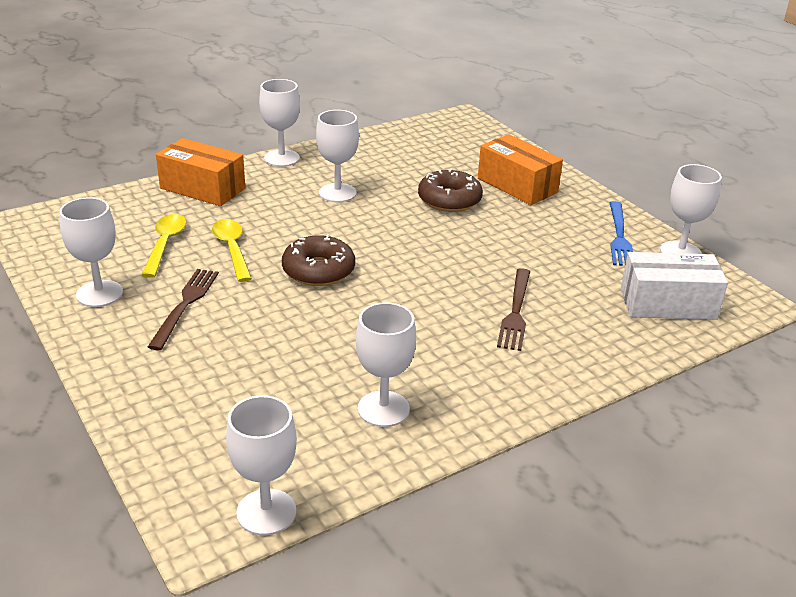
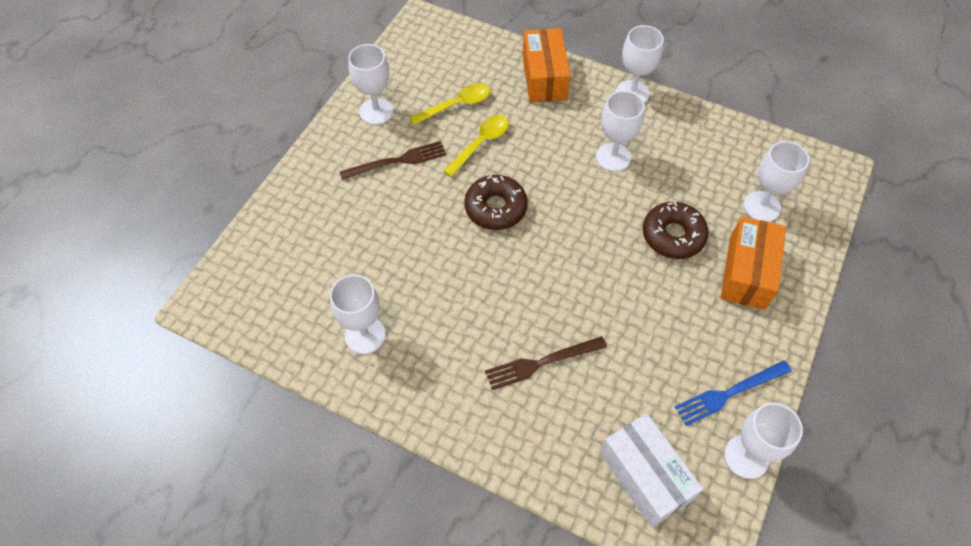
camera: 60 degrees right, 25 degrees up
white goblet [226,395,297,535] -> white goblet moved to [743,141,810,222]

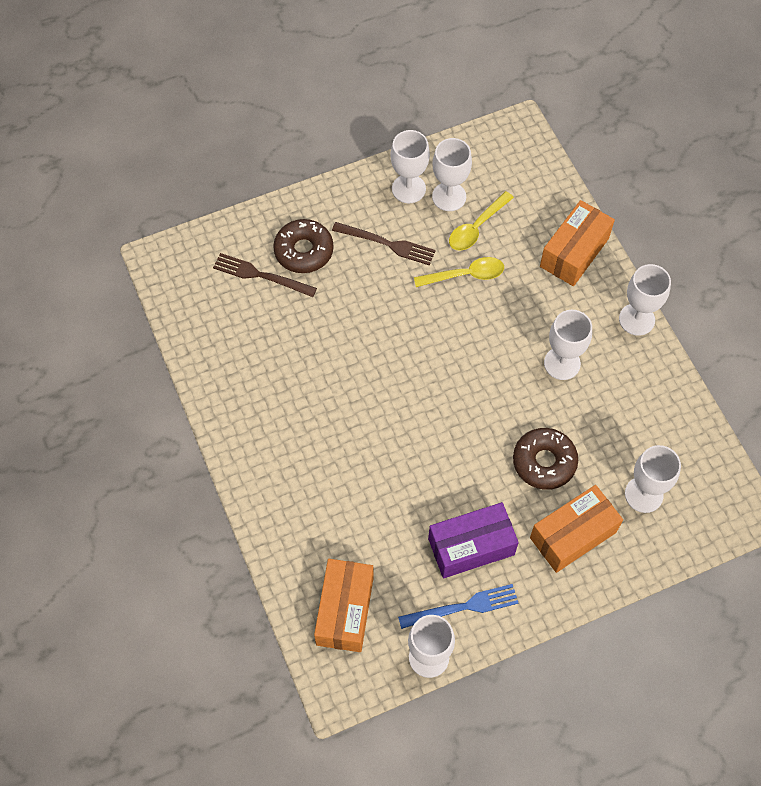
camera: 40 degrees right, 5 degrees up
white goblet [330,275,386,354] -> white goblet moved to [432,138,472,211]
yellow spoon [410,83,490,125] -> yellow spoon turned 120 degrees clockwise [449,191,514,251]
brown donut [464,175,528,230] -> brown donut moved to [273,219,333,273]
brown fork [485,336,607,390] -> brown fork moved to [213,253,317,297]
white box [600,413,703,528] -> orange box [314,559,374,652]
blue fork [675,361,792,426] -> blue fork turned 150 degrees clockwise [398,584,518,629]
none -> purple box [428,502,519,578]

